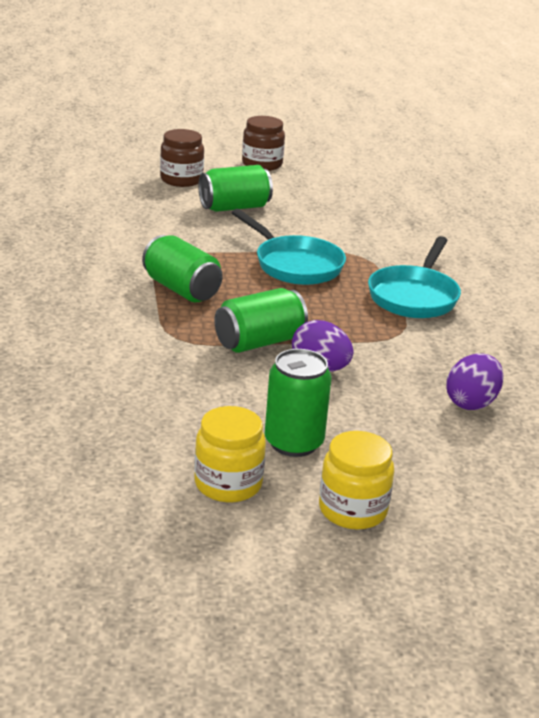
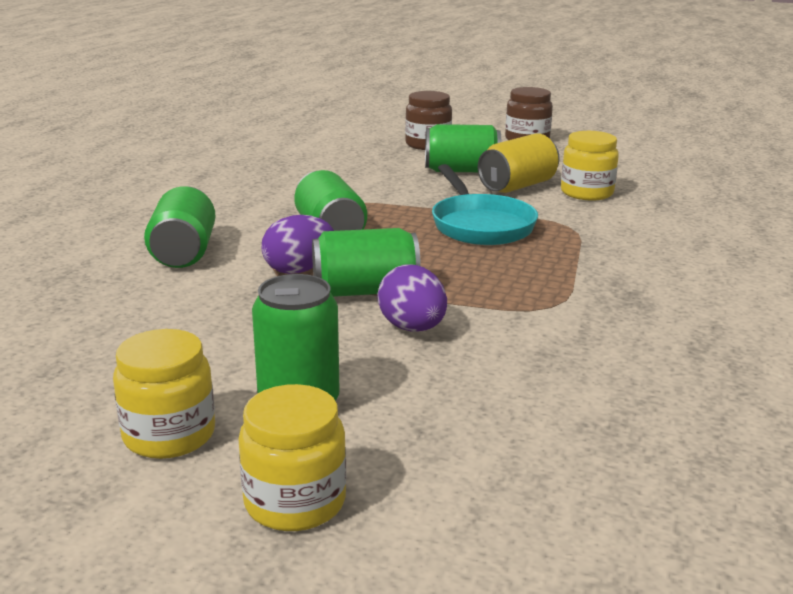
camera: 25 degrees right, 5 degrees down
turquoise pan [368,236,461,318] -> none
purple egg [446,353,504,410] -> purple egg moved to [262,215,334,274]
none -> green can [144,186,216,268]
none -> yellow can [478,133,560,193]
none -> yellow jar [561,131,619,200]

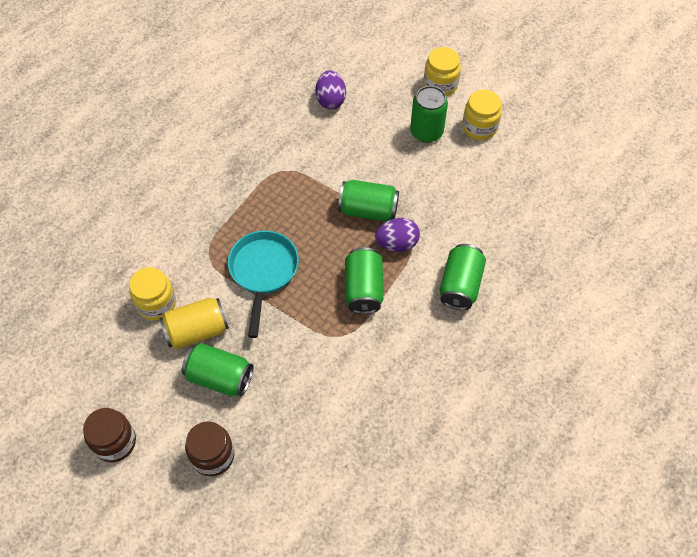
camera: 160 degrees left, 35 degrees up
purple egg [378,264,447,332] -> purple egg moved to [315,70,346,109]

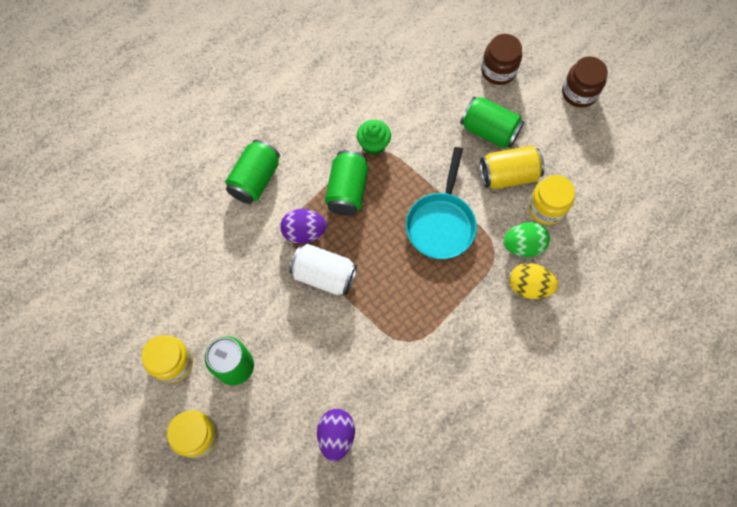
camera: 170 degrees left, 10 degrees up
green can [338,180,399,222] -> white can [290,244,357,295]
none -> green cupcake [357,120,391,155]
none -> green egg [503,222,550,257]
none -> yellow egg [510,263,558,299]

